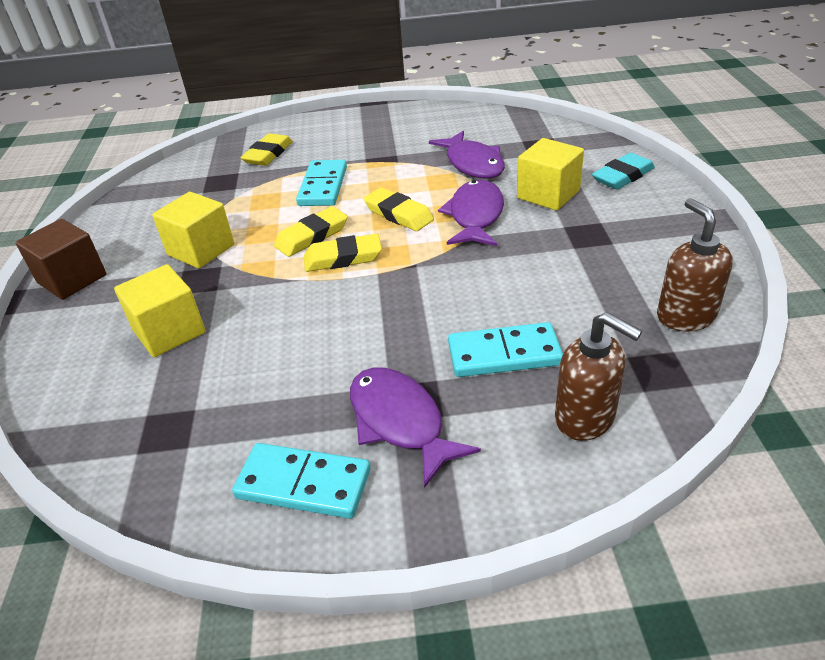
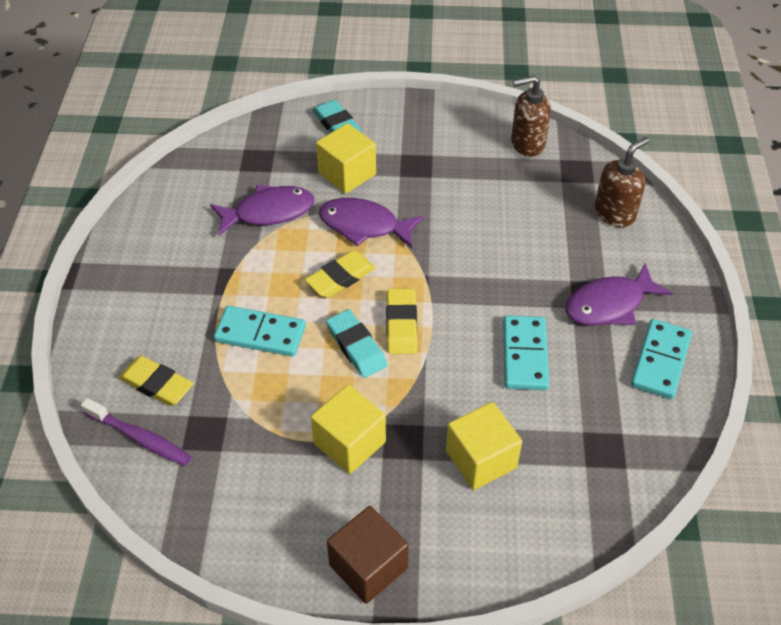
camera: 85 degrees left, 10 degrees up
yellow eraser [274,206,348,257] -> turquoise eraser [326,309,387,378]
turquoise domino [448,322,563,377] -> turquoise domino moved to [503,315,549,390]
none -> purple toothbrush [81,398,192,466]

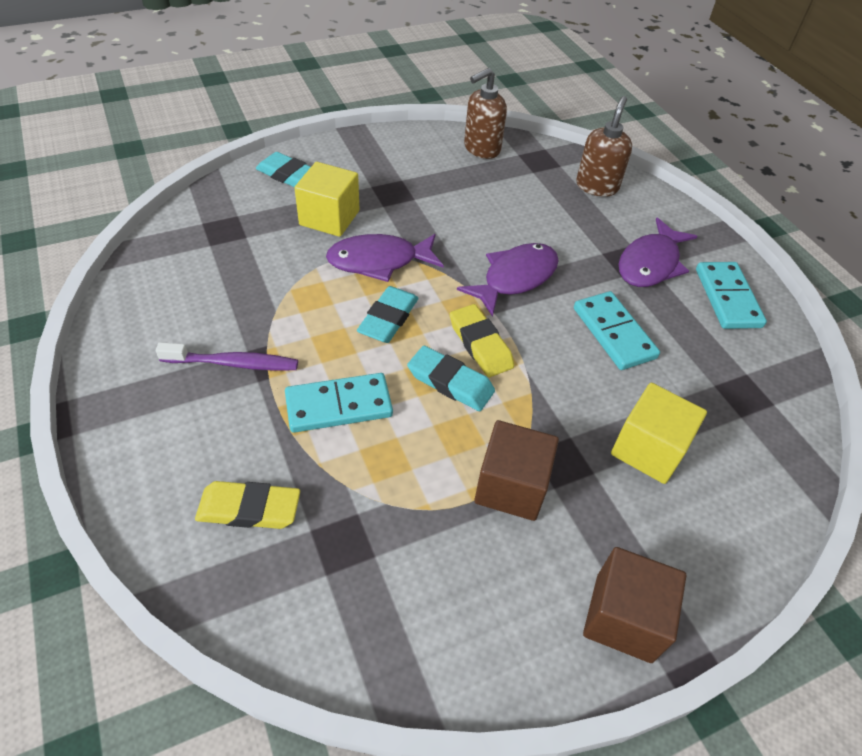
camera: 30 degrees left, 0 degrees up
purple toothbrush [81,398,192,466] -> purple toothbrush moved to [156,342,298,371]
purple fish [210,185,314,236] -> purple fish moved to [457,243,559,317]
yellow eraser [305,250,376,298] -> turquoise eraser [357,286,419,343]
yellow cube [311,385,386,474] -> brown cube [474,420,559,521]

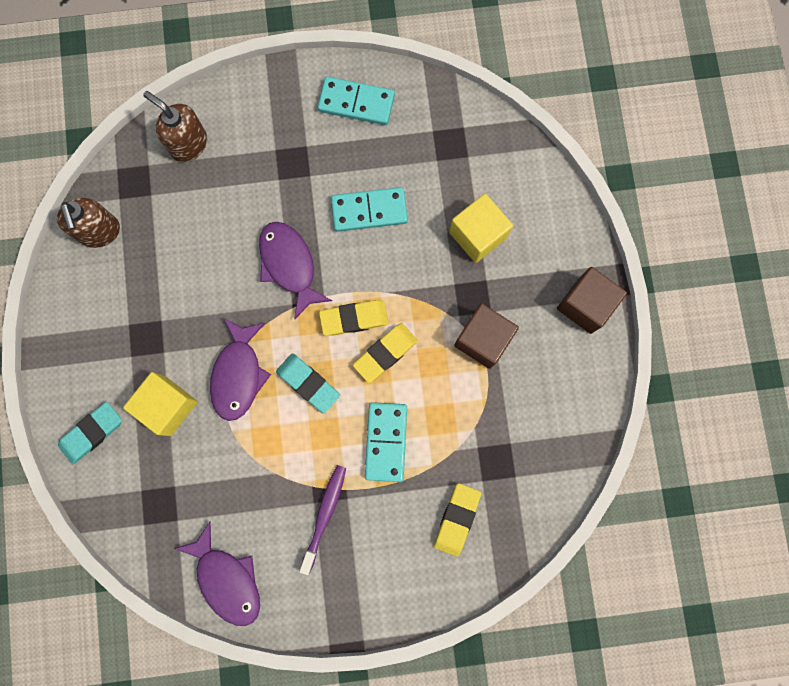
camera: 70 degrees left, 30 degrees up
turquoise eraser [407,346,495,411] -> yellow eraser [353,323,418,383]
purple fish [619,218,697,287] -> purple fish moved to [174,521,260,626]

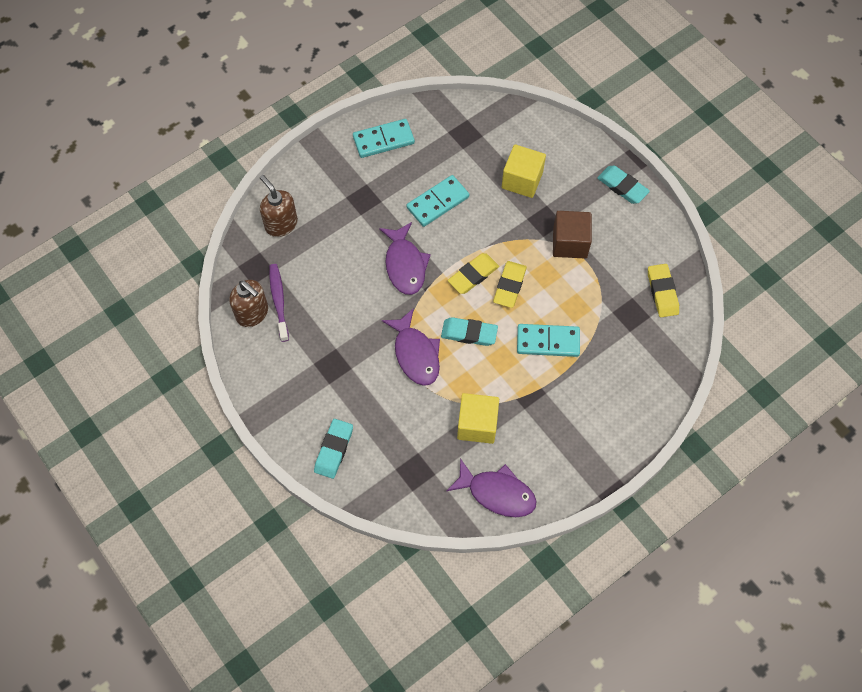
camera: 30 degrees left, 15 degrees down
yellow cube [123,372,198,436] -> yellow cube moved to [457,393,499,444]
brown soap dispenser [143,91,207,162] -> brown soap dispenser turned 45 degrees clockwise [260,175,298,237]
purple fish [259,222,332,320] -> purple fish turned 135 degrees counterclockwise [379,222,431,295]
purple toothbrush [299,465,346,575] -> purple toothbrush moved to [269,264,289,342]
turquoise domino [365,402,407,482] -> turquoise domino turned 60 degrees counterclockwise [517,324,580,357]
yellow eraser [434,483,481,557] -> yellow eraser moved to [648,264,679,317]
brown cube [557,267,627,334] -> turquoise eraser [597,165,650,204]

